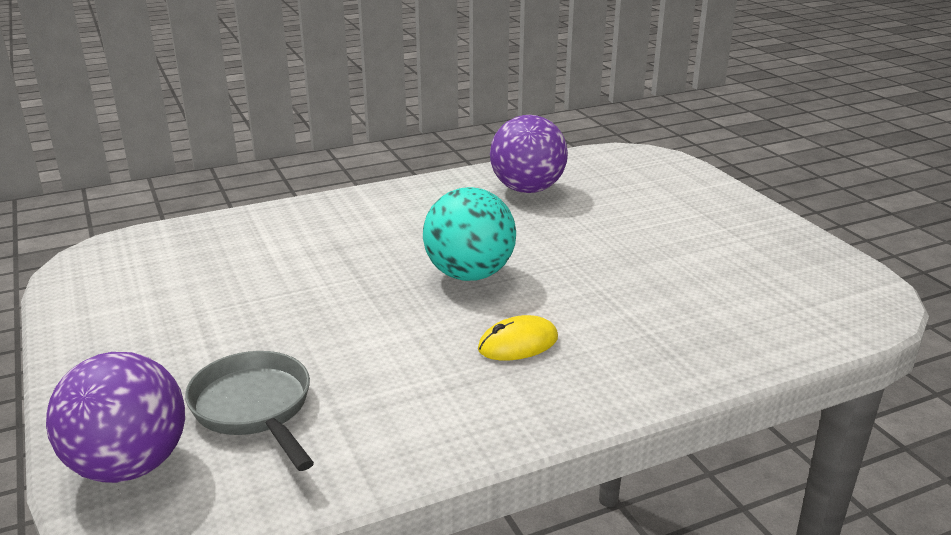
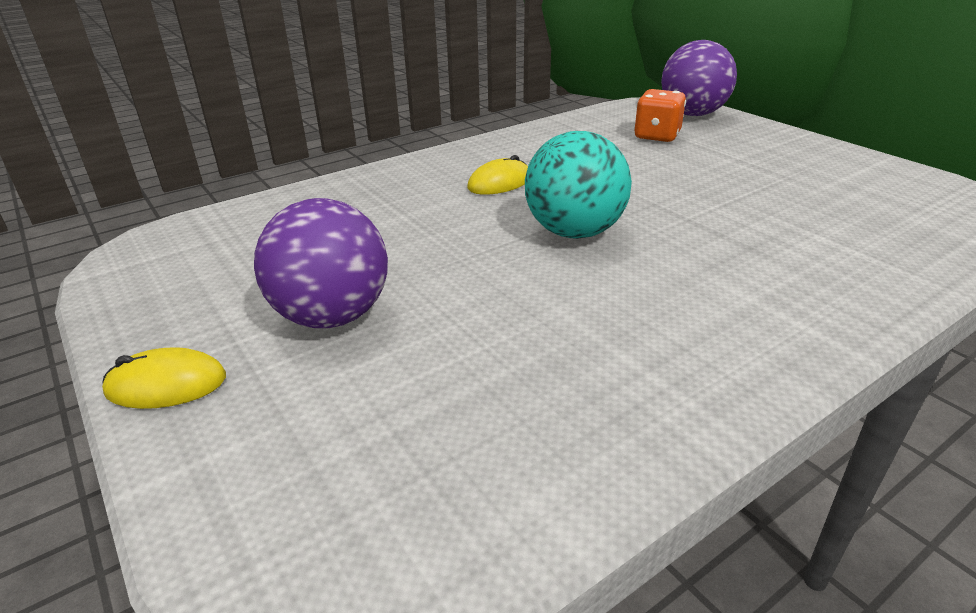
camera: 170 degrees right, 5 degrees up
grey pan [185,351,314,471] -> orange dice [634,89,686,142]
purple ball [490,115,568,193] -> purple ball moved to [254,198,388,328]
none -> yellow mouse [102,347,226,409]

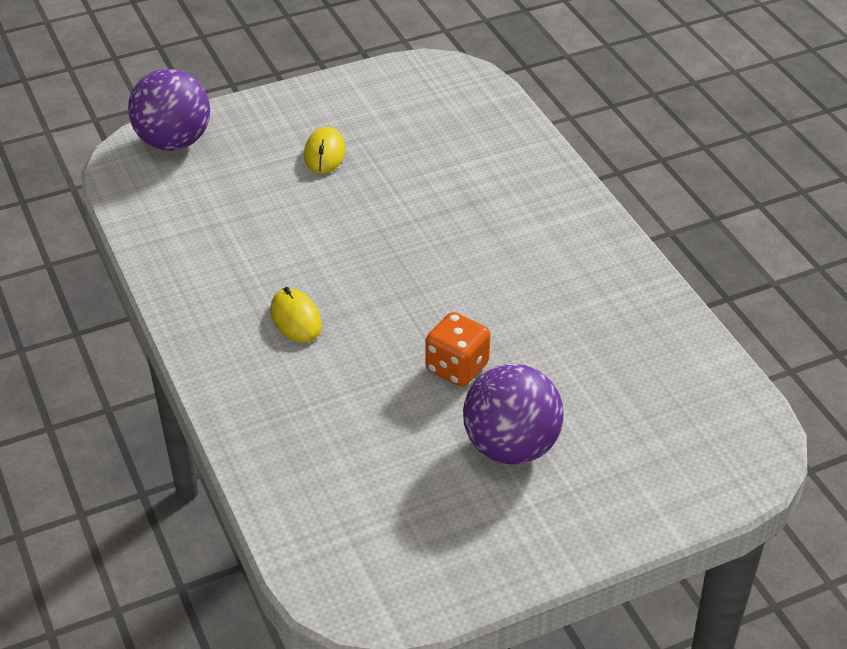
camera: 80 degrees left, 10 degrees up
yellow mouse [102,347,226,409] -> yellow mouse moved to [304,127,345,174]
turquoise ball [525,131,632,239] -> none
orange dice [634,89,686,142] -> orange dice moved to [425,312,490,387]

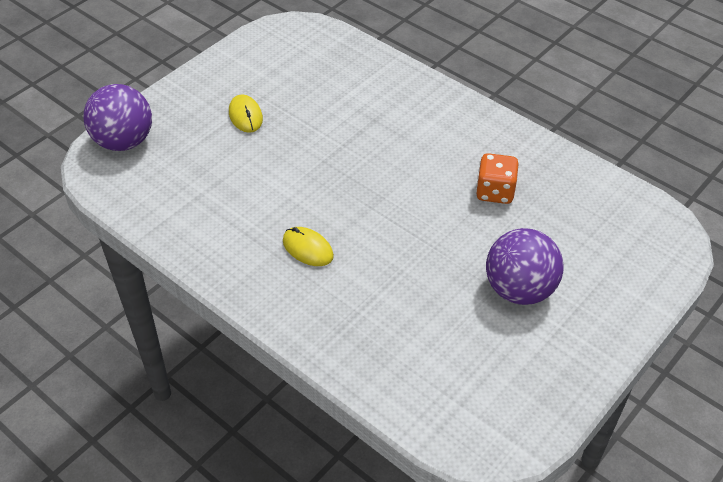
camera: 25 degrees left, 5 degrees up
orange dice [425,312,490,387] -> orange dice moved to [476,153,519,204]

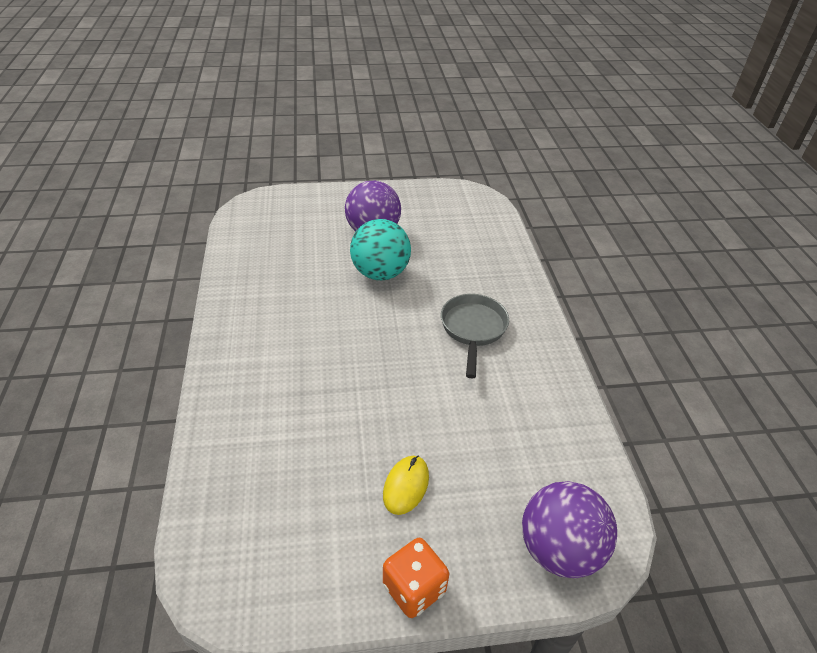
camera: 140 degrees left, 5 degrees down
yellow mouse [283,227,334,266] -> grey pan [441,294,509,378]
orange dice [476,153,519,204] -> orange dice moved to [383,538,449,618]
none -> turquoise ball [350,219,411,280]

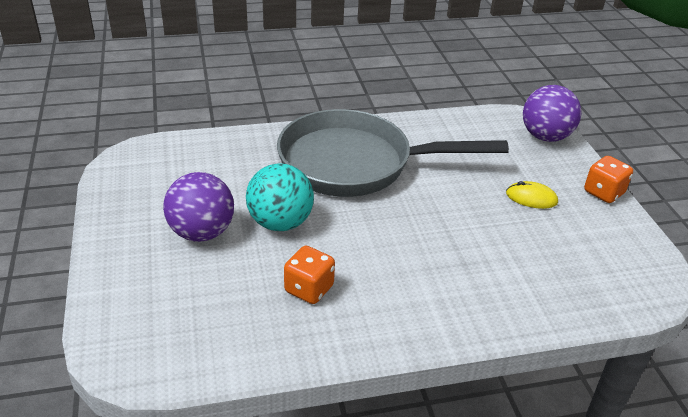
camera: 95 degrees left, 5 degrees down
grey pan [441,294,509,378] -> grey pan [277,109,509,197], size x2.09
none -> orange dice [284,246,335,304]

